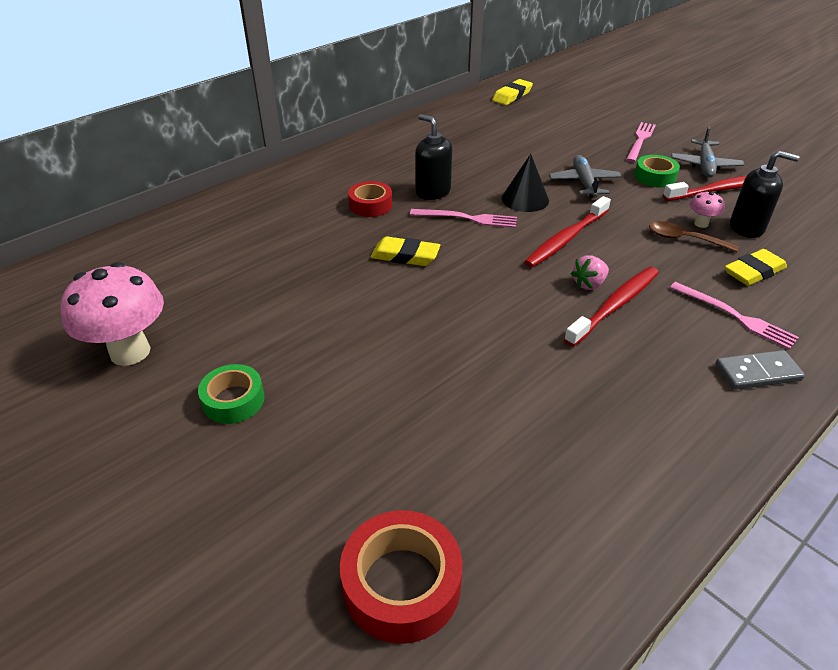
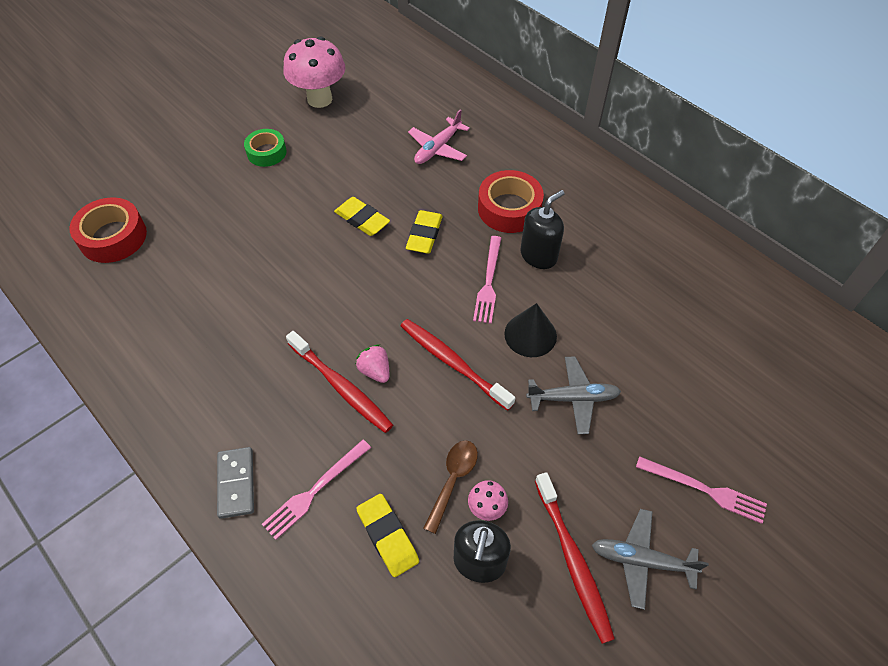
camera: 90 degrees right, 15 degrees up
red tape [348,181,392,217] -> red tape [478,170,544,233], size x1.52
yellow eraser [492,79,533,105] -> yellow eraser moved to [334,197,390,236]
green tape [634,155,680,188] -> none
none -> pink plane [408,109,470,164]

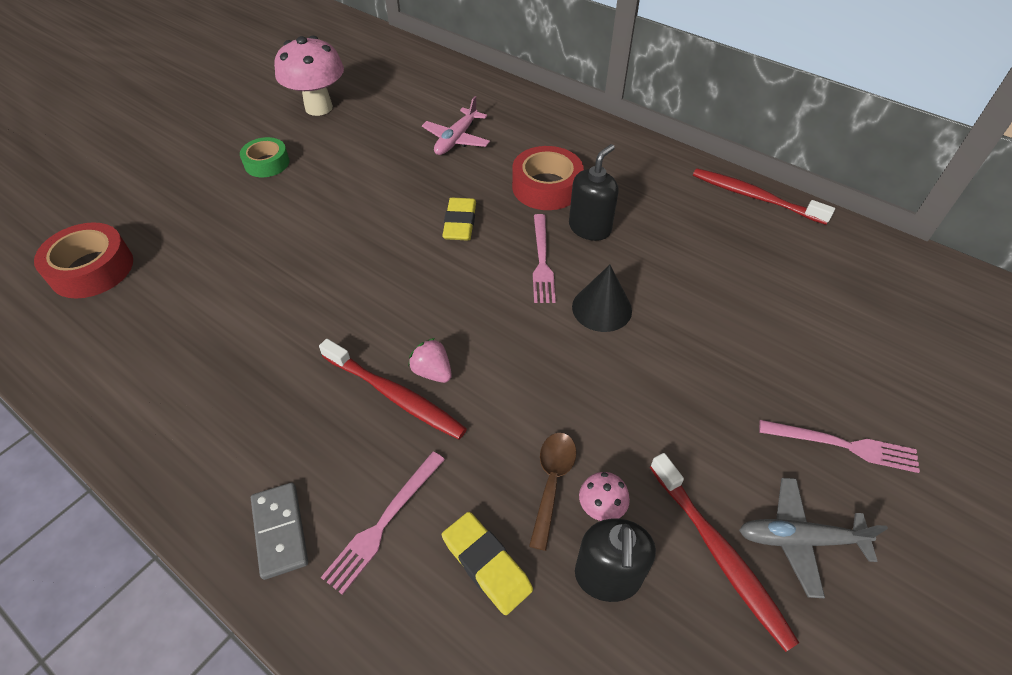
camera: 10 degrees left, 5 degrees down
yellow eraser [334,197,390,236] -> none
red toothbrush [401,319,515,411] -> red toothbrush moved to [693,168,835,225]
grey plane [526,356,621,434] -> none

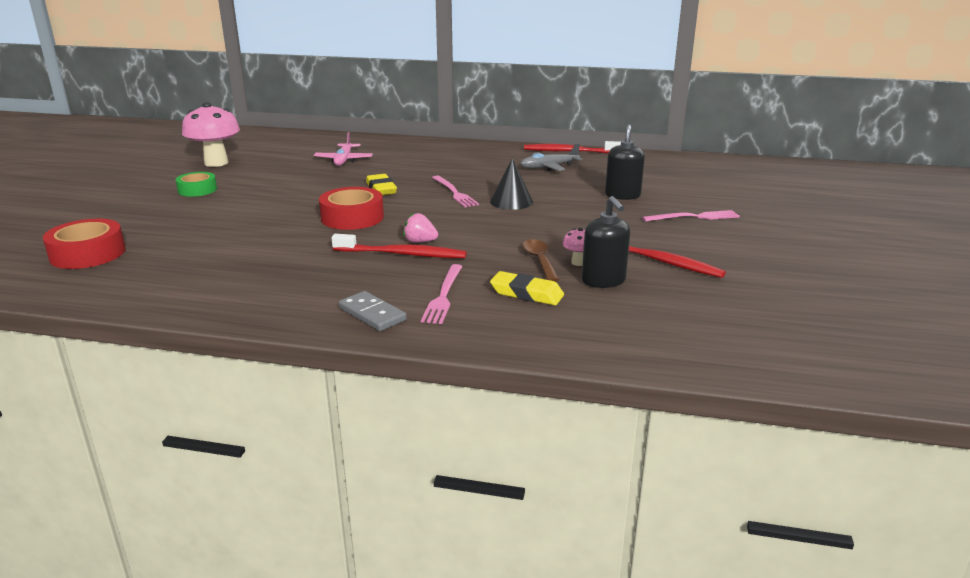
camera: 25 degrees left, 25 degrees down
red tape [512,146,584,210] -> red tape moved to [319,187,384,230]
black soap dispenser [569,144,619,241] -> black soap dispenser moved to [605,124,645,200]
grey plane [739,478,888,598] -> grey plane moved to [520,143,582,171]

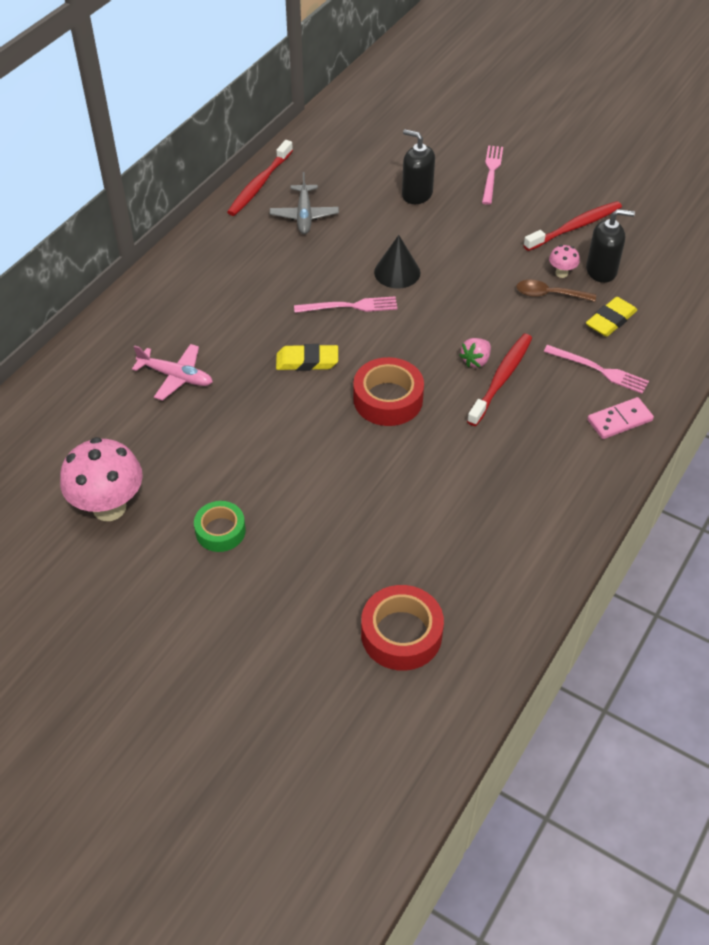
camera: 70 degrees left, 25 degrees up
grey domino [339,291,407,331] -> pink domino [587,397,654,439]

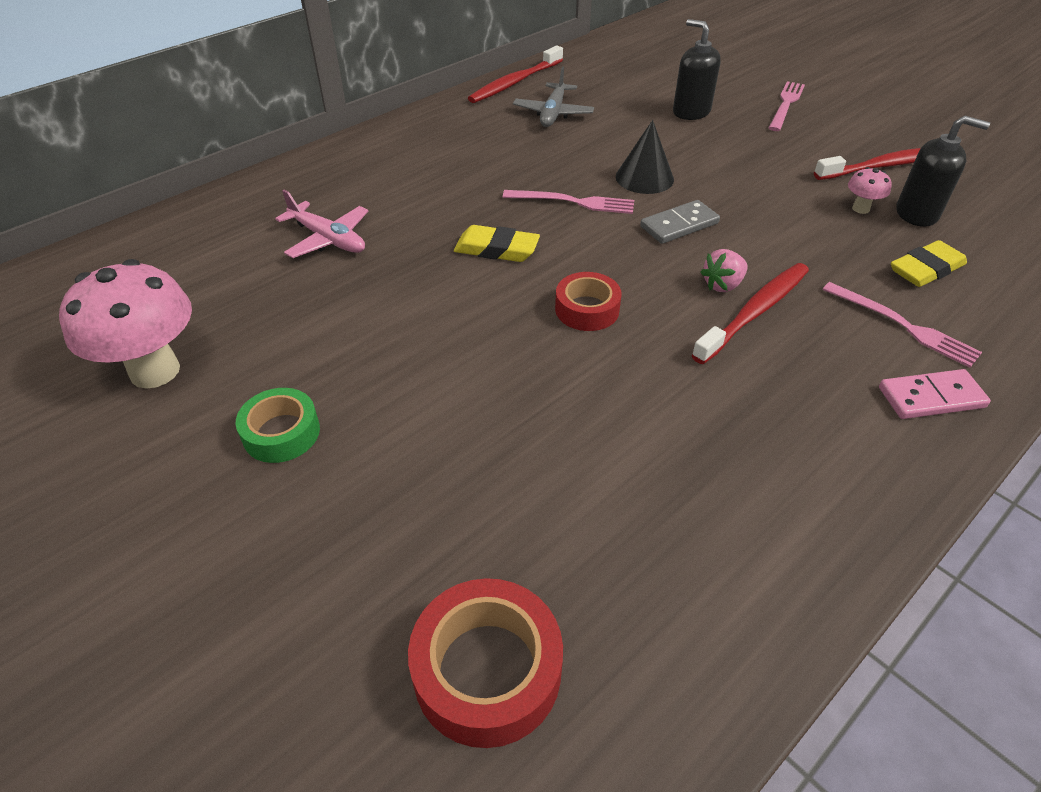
camera: 15 degrees right, 5 degrees down
red tape [353,357,424,426] -> red tape [555,272,622,331], size x0.66
brown spoon [516,280,596,302] -> none
none -> grey domino [640,200,720,244]

